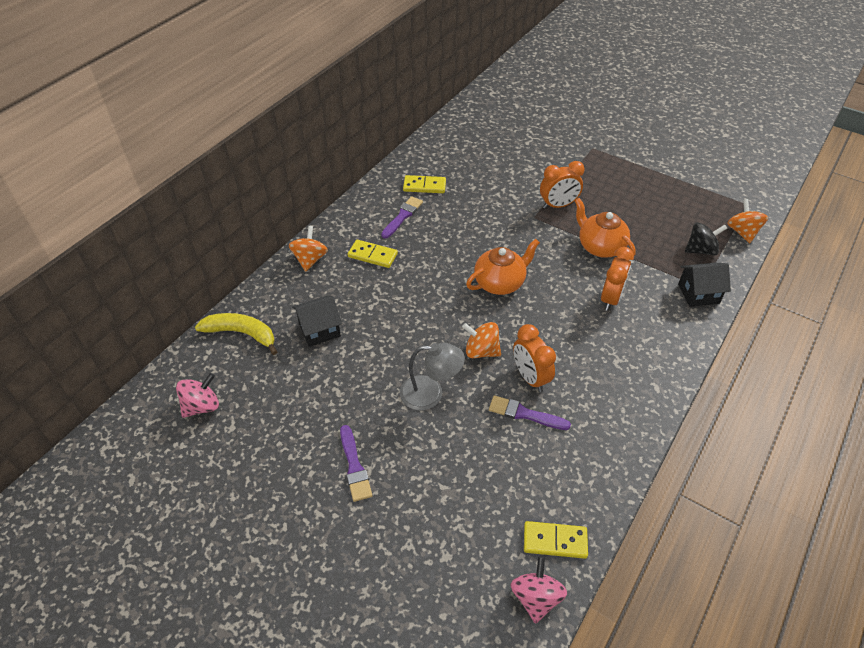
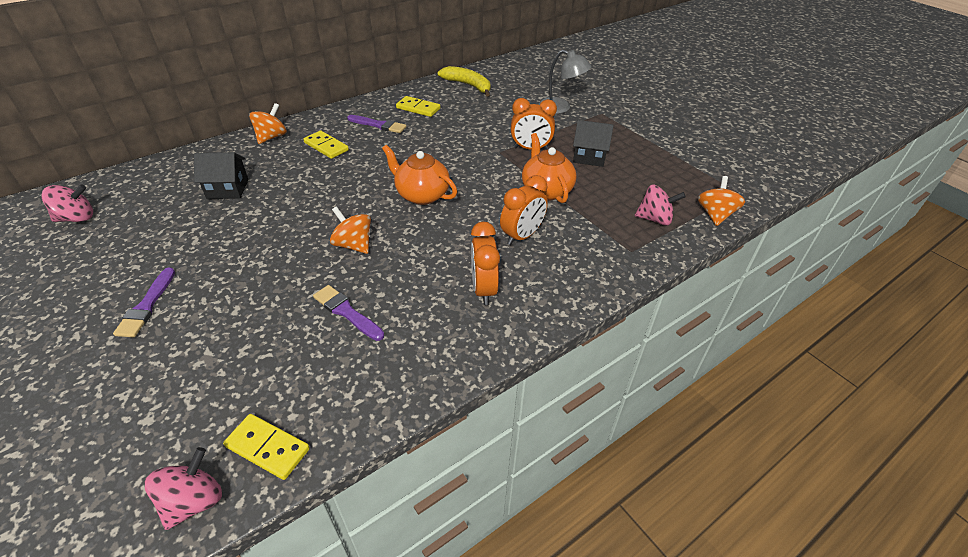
camera: 20 degrees right, 5 degrees down
yellow banana [195,313,277,355] -> yellow banana moved to [438,66,491,97]
purple brush [381,196,423,239] -> purple brush turned 60 degrees clockwise [347,115,406,133]
grey lamp [400,343,465,410] -> grey lamp moved to [539,50,591,114]
orange teapot [466,239,540,295] -> orange teapot turned 135 degrees counterclockwise [382,145,457,205]
orange clock [513,324,556,392] -> orange clock moved to [471,222,500,305]
black house [678,263,731,307] -> black house moved to [573,120,614,167]
black spinning top [685,222,727,256] -> pink spinning top [635,184,686,226]

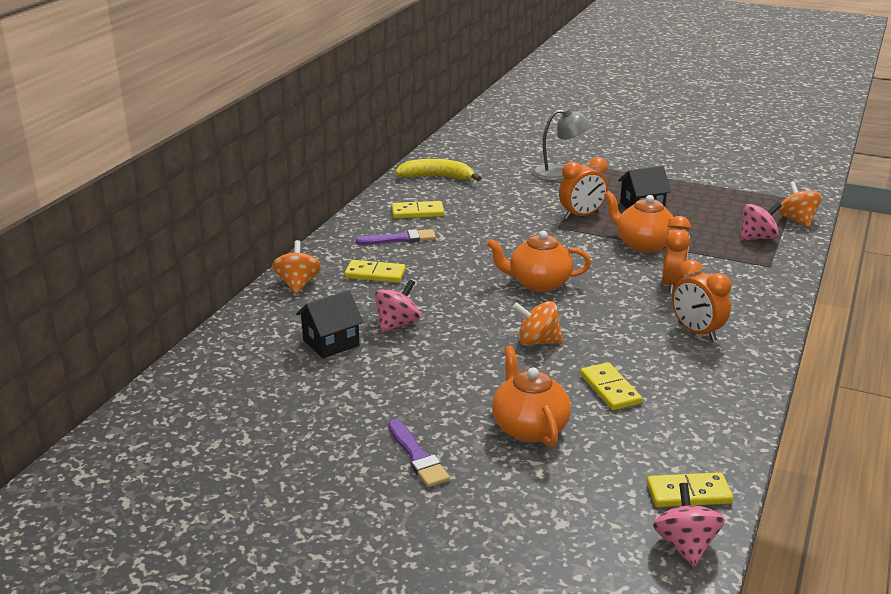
camera: 30 degrees left, 15 degrees down
pink spinning top [41,184,93,222] -> pink spinning top moved to [375,280,421,333]
purple brush [313,285,384,341] -> yellow domino [580,362,642,410]
none -> orange teapot [492,346,571,447]

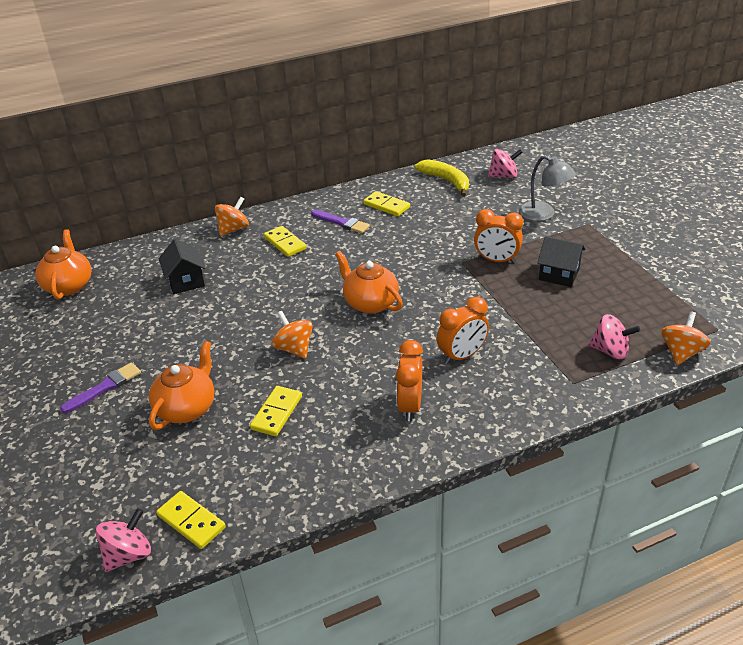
camera: 45 degrees right, 10 degrees up
black house [296,290,364,358] -> black house turned 60 degrees clockwise [159,239,206,294]
pink spinning top [375,280,421,333] -> pink spinning top moved to [488,149,523,178]
purple brush [388,419,450,487] -> purple brush turned 150 degrees counterclockwise [60,363,141,413]
orange teapot [604,191,687,253] -> orange teapot moved to [35,229,92,300]

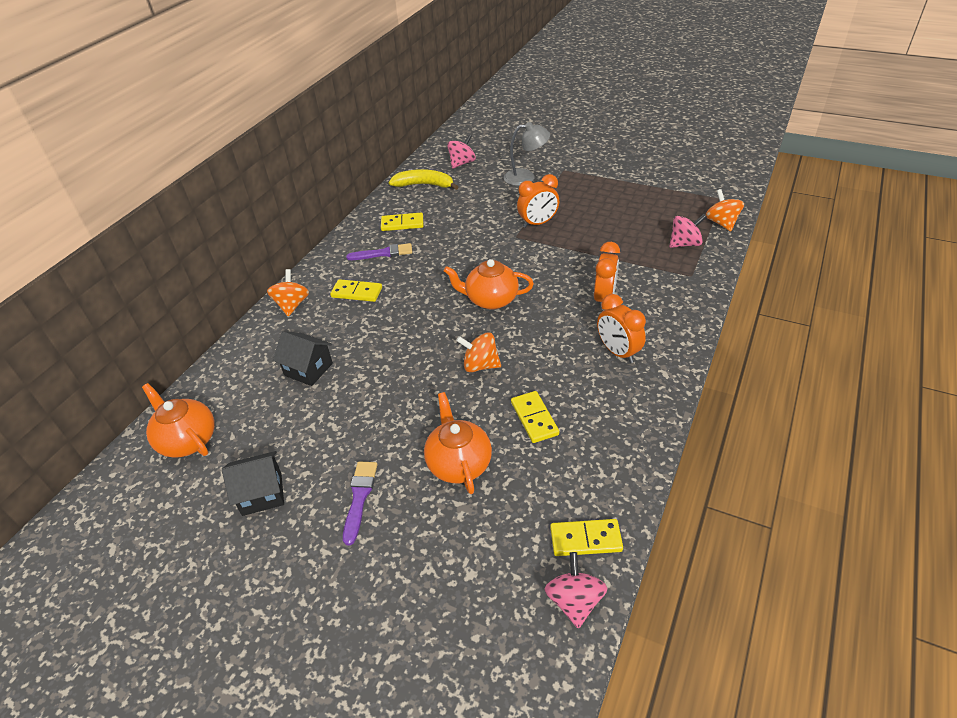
camera: 40 degrees left, 5 degrees up
black house [537,236,586,287] -> black house moved to [222,451,284,516]

